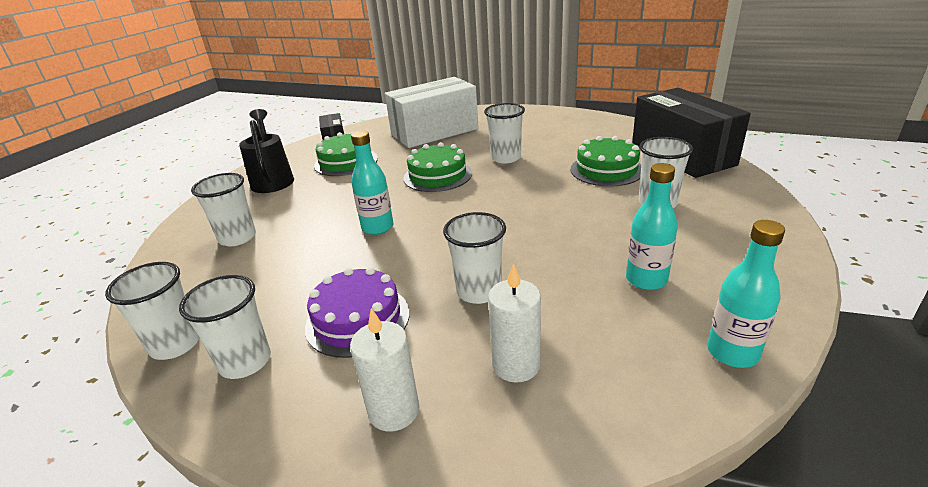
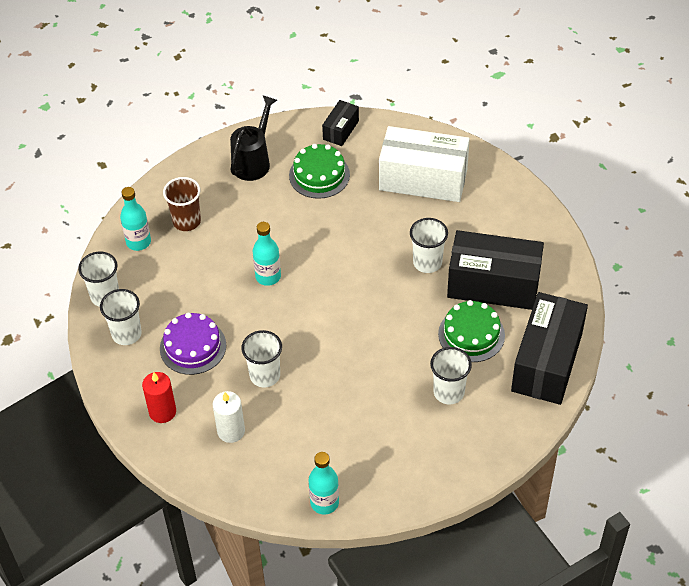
camera: 40 degrees right, 20 degrees up
white cup [191,173,256,246] -> brown cup [163,177,201,231]
white candle [350,308,419,431] -> red candle [142,372,176,423]
green cake [403,142,472,192] -> none
turquoise bottle [626,163,678,290] -> turquoise bottle moved to [120,187,151,251]
none -> black box [447,230,544,310]

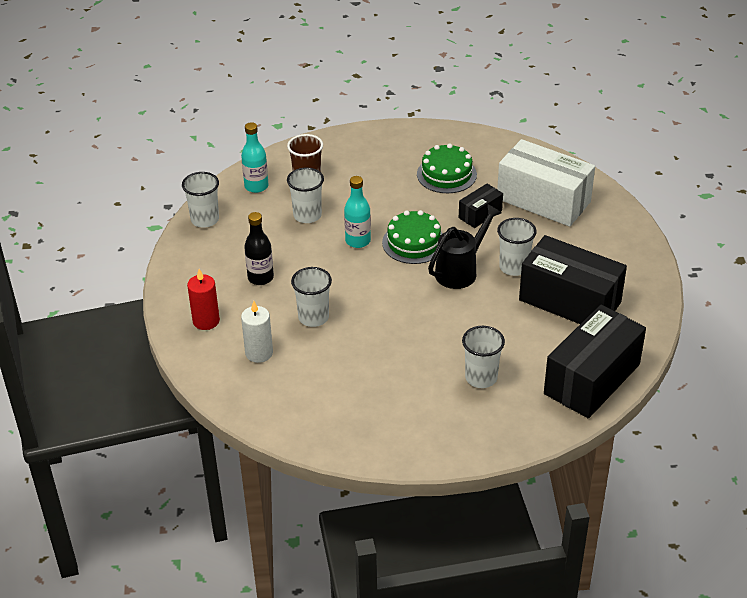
camera: 20 degrees right, 10 degrees down
white cup [100,289,142,345] -> white cup moved to [287,168,324,223]
purple cake [160,312,226,375] -> black bottle [244,212,274,285]
black watering can [230,96,277,181] -> black watering can moved to [428,204,501,289]
turquoise bottle [309,452,339,515] -> none
black box [322,100,359,146] -> black box moved to [459,184,503,228]
green cake [438,300,505,362] -> green cake moved to [382,210,443,264]

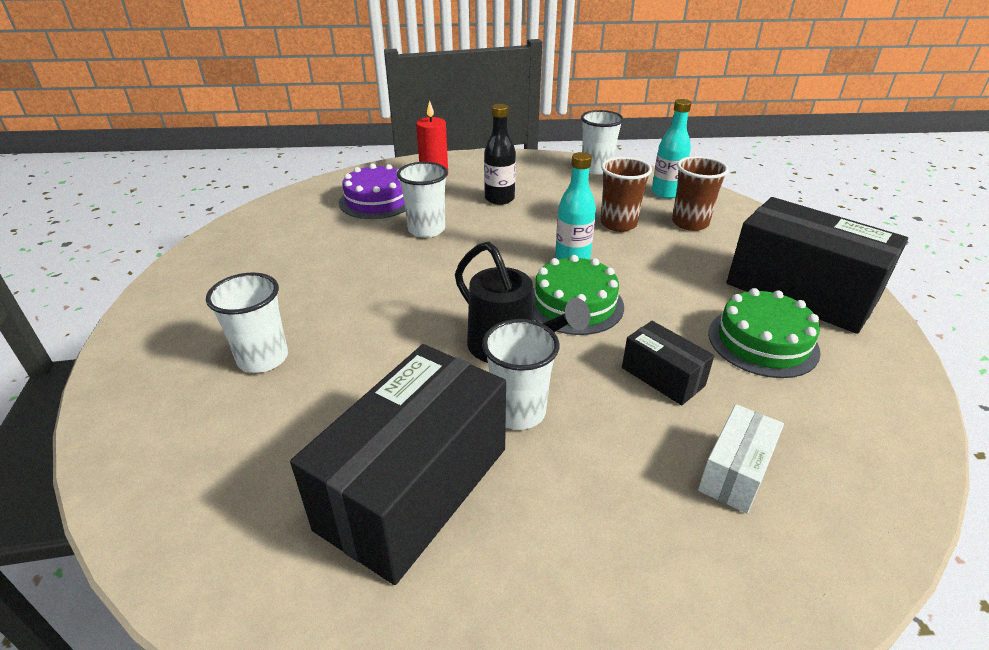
camera: 90 degrees right, 5 degrees down
white candle [241,301,273,363] -> purple cake [339,164,405,219]
white cup [287,168,324,223] -> brown cup [600,157,652,232]
white box [497,139,595,227] -> white box [698,404,784,514], size x0.48
black box [544,305,646,418] -> black box moved to [727,197,908,334]

